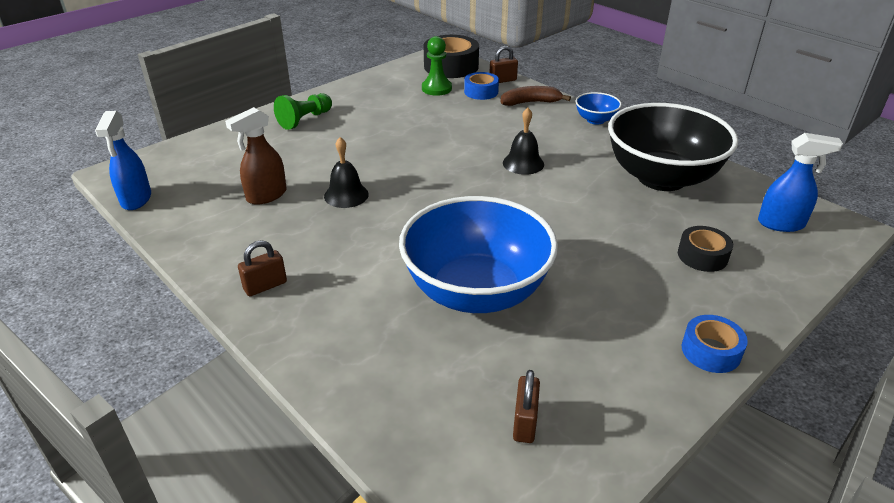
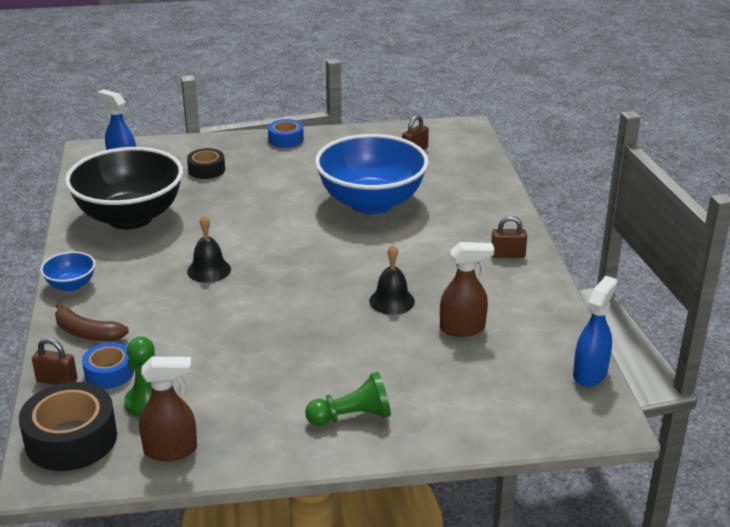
camera: 145 degrees left, 5 degrees down
none -> brown spray bottle [139,357,197,461]

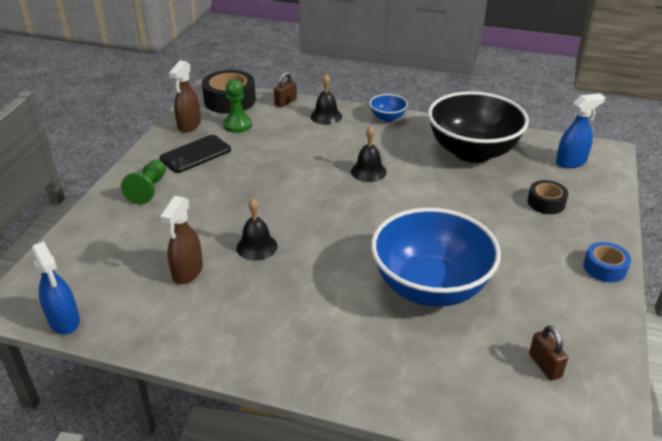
camera: 115 degrees right, 5 degrees up
brown banana [55,302,129,341] -> black bell [310,74,342,125]
blue tape [82,343,134,389] -> none
brown padlock [491,216,527,258] -> none
none -> black phone [160,135,231,173]

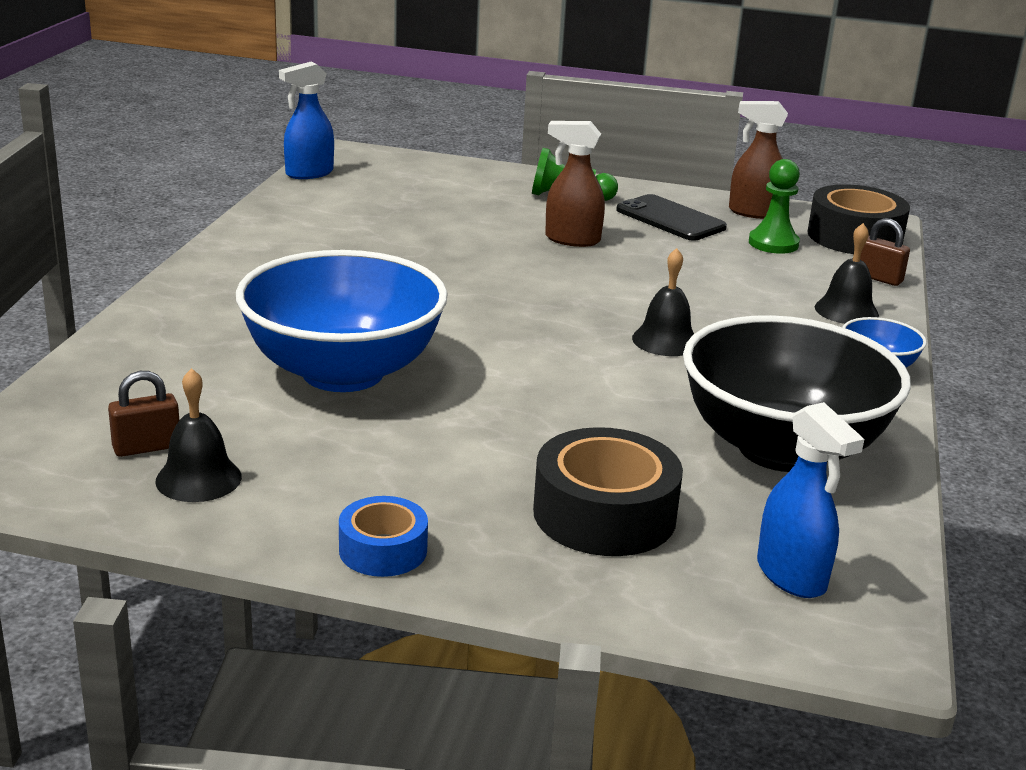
camera: 85 degrees right, 10 degrees down
brown spray bottle [160,196,203,284] -> brown spray bottle moved to [545,121,605,247]
black bell [236,198,277,261] -> black bell moved to [155,368,242,502]
black tape [527,180,568,214] -> black tape [533,427,683,556], size x1.72

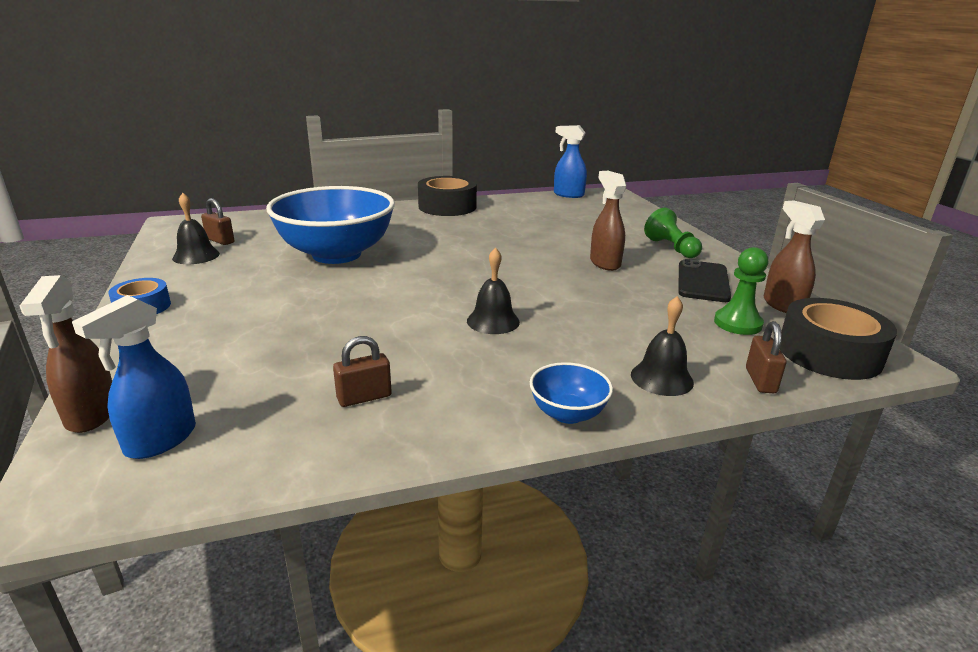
camera: 60 degrees right, 0 degrees up
black tape [533,427,683,556] -> black tape moved to [418,176,477,216]
black bowl [683,315,911,472] -> brown padlock [333,336,392,407]
none -> brown spray bottle [20,275,112,433]

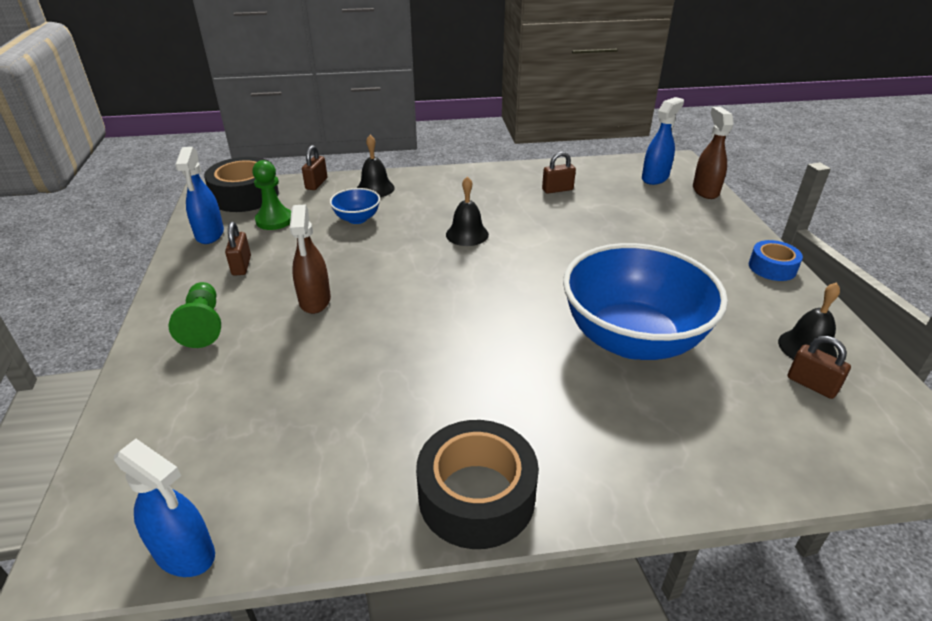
camera: 170 degrees left, 10 degrees up
blue bowl [530,362,613,424] -> blue bowl moved to [330,188,380,224]
black phone [679,259,731,302] -> brown padlock [225,222,251,276]
brown spray bottle [764,200,825,313] -> blue spray bottle [175,147,224,244]

